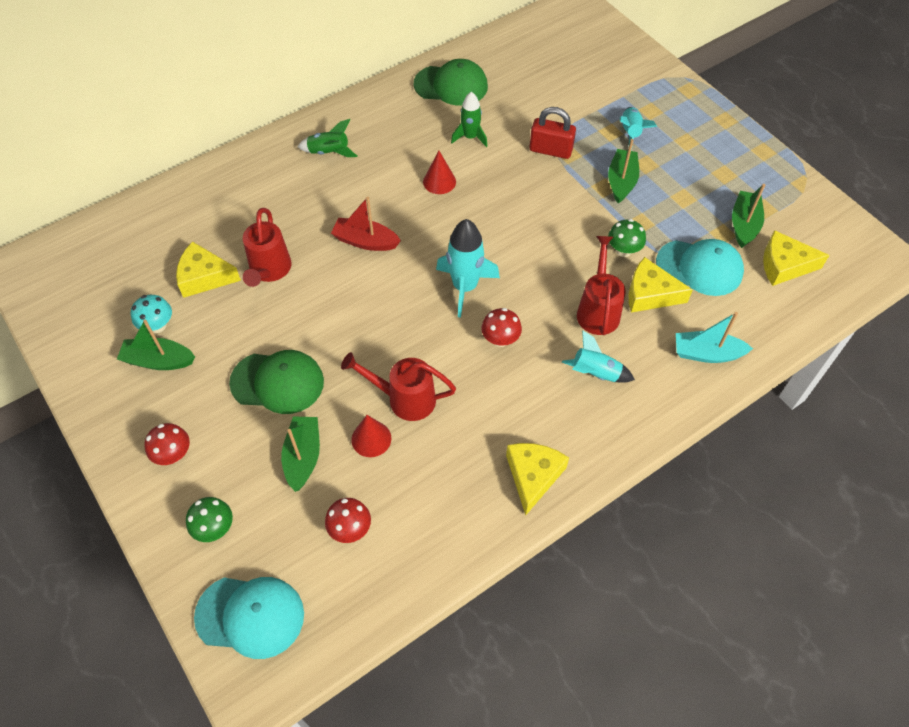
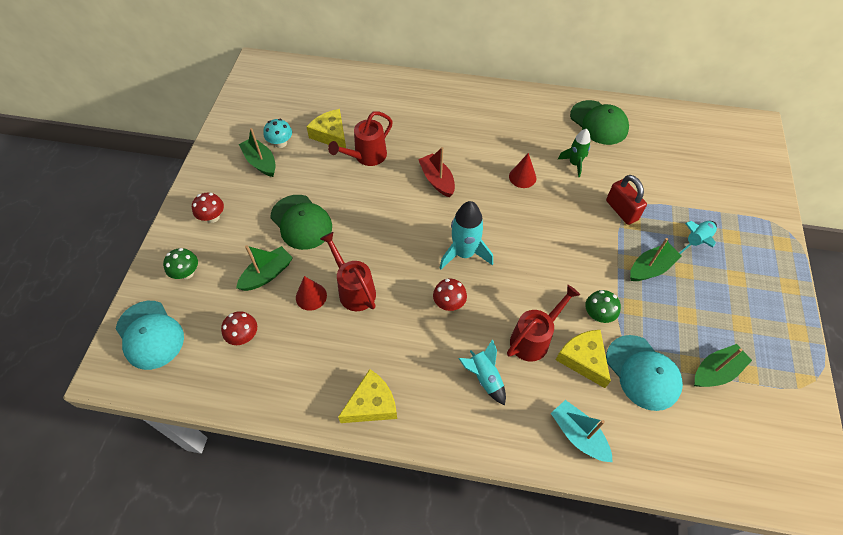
camera: 45 degrees right, 0 degrees up
green rocket [298,119,357,157] -> none
yellow cheese [763,230,829,286] -> none

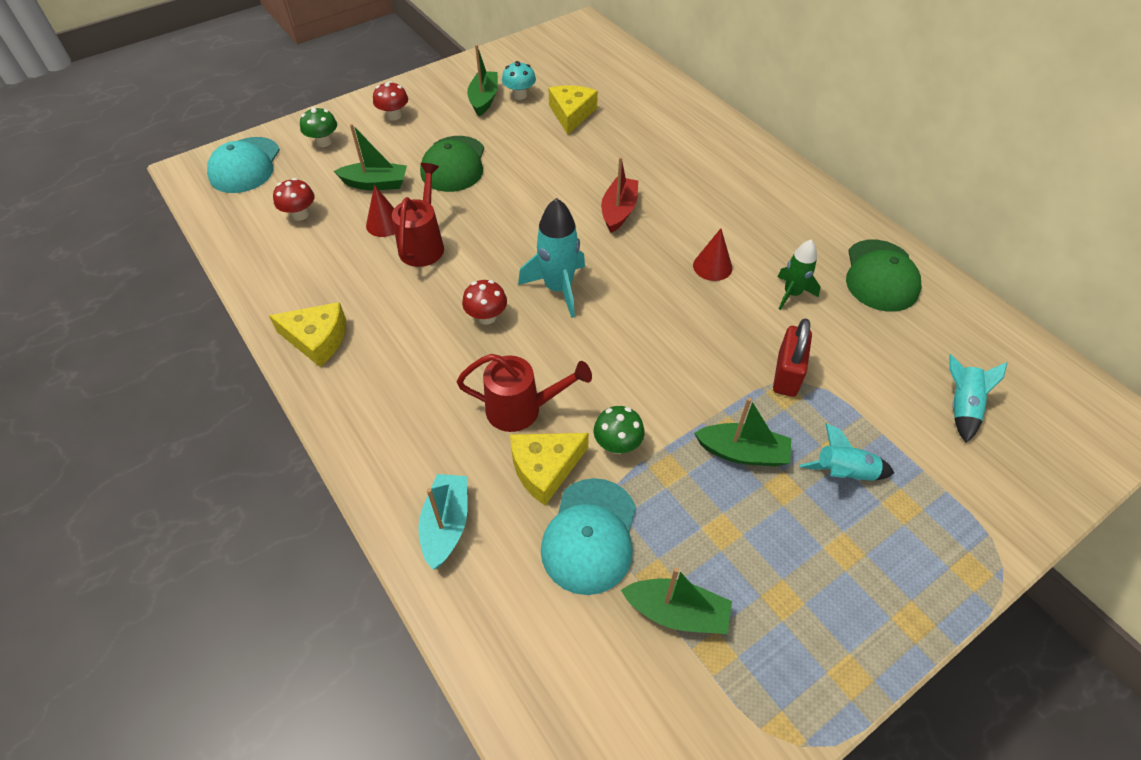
camera: 45 degrees right, 5 degrees down
red watering can [328,111,393,166] -> none
turquoise rocket [458,339,506,405] -> turquoise rocket moved to [949,354,1007,443]
yellow cheese [556,330,611,388] -> yellow cheese turned 135 degrees counterclockwise [510,433,589,505]

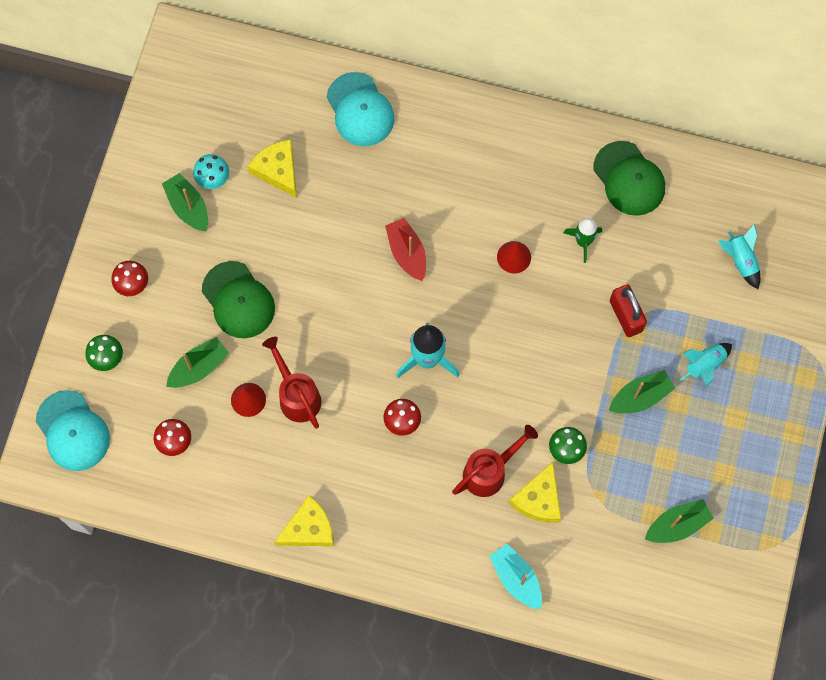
camera: 40 degrees left, 20 degrees up
turquoise cap [541,478,636,595] -> turquoise cap moved to [327,72,394,146]

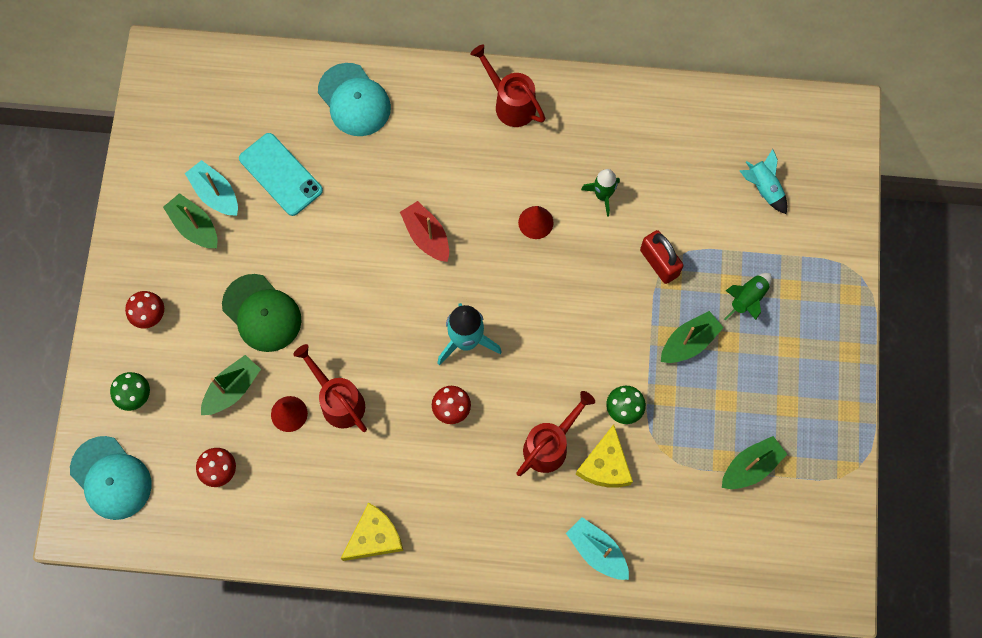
camera: 10 degrees left, 0 degrees up
turquoise mushroom [193,154,229,189] -> turquoise boat [185,160,238,216]
yellow cheese [248,139,297,198] -> turquoise phone [239,133,323,216]
green cap [593,141,665,216] -> none
turquoise rocket [678,343,732,386] -> green rocket [724,273,772,321]
none -> red watering can [470,44,545,127]

